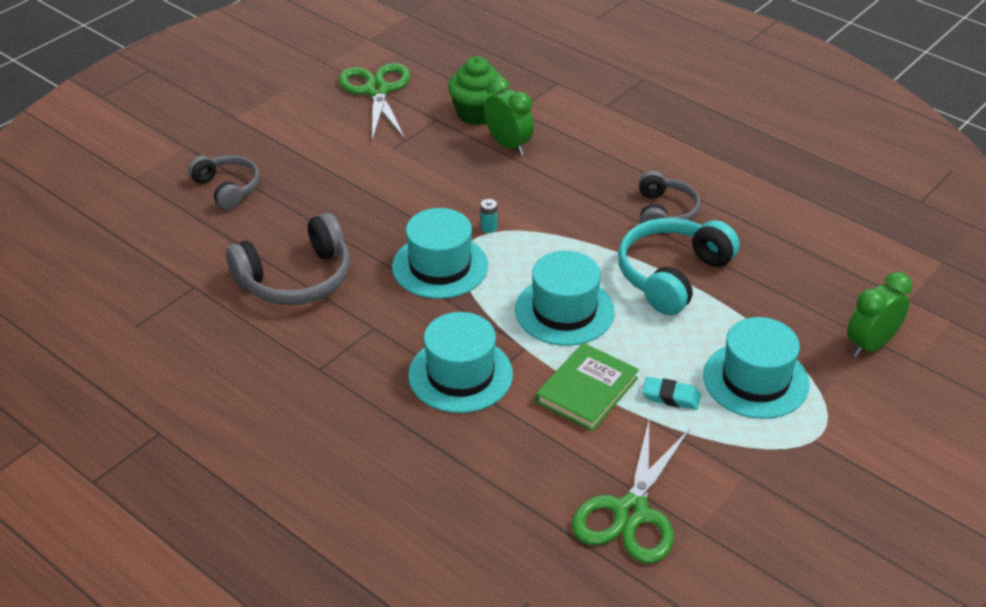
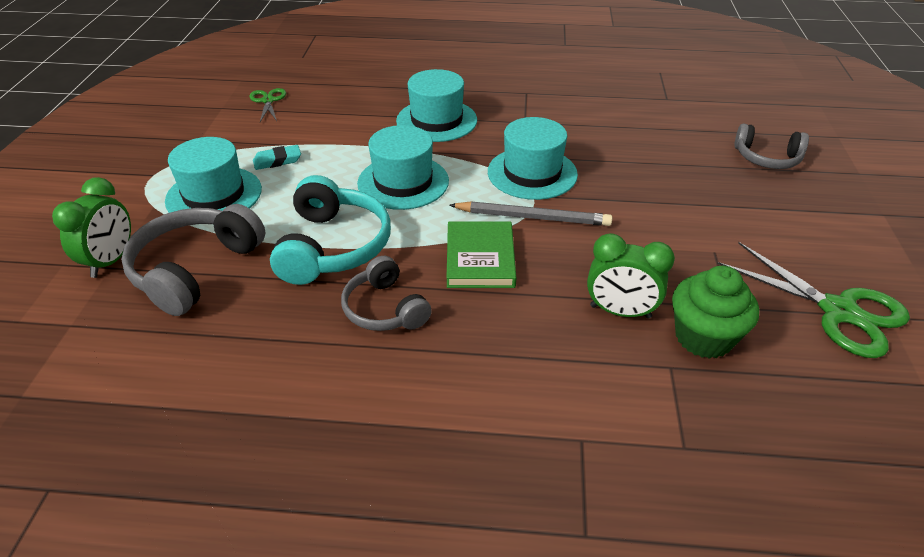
camera: 145 degrees right, 0 degrees up
grey headphones [226,213,350,305] -> grey headphones moved to [121,204,265,316]
turquoise battery [481,199,497,233] -> grey pencil [450,201,612,226]
green book [536,343,639,431] -> green book moved to [446,222,516,288]
green scissors [572,421,690,563] -> green scissors [250,88,286,122], size x0.53

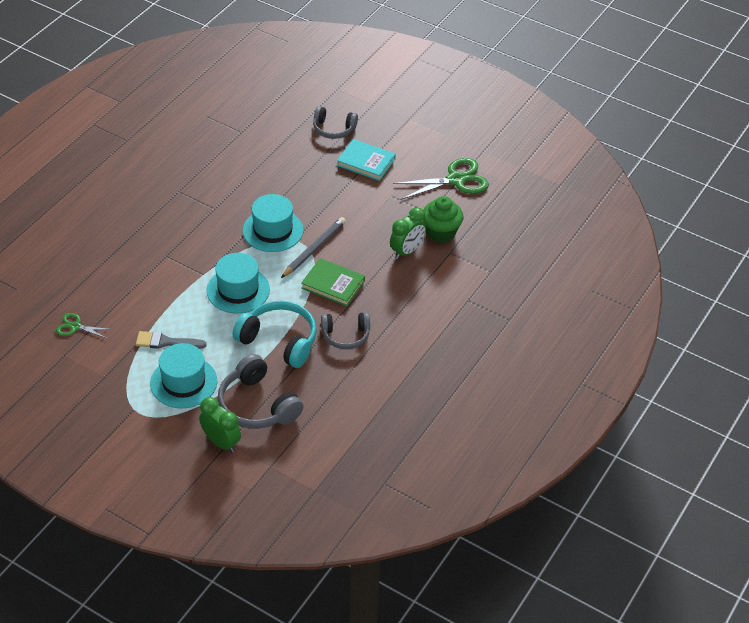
camera: 65 degrees left, 5 degrees up
turquoise eraser [253,145,301,170] -> grey brush [136,331,207,349]
turquoise hat [396,69,477,142] -> none
grey headphones [734,124,809,169] -> grey headphones turned 60 degrees clockwise [313,106,358,139]
none -> turquoise book [337,139,396,181]

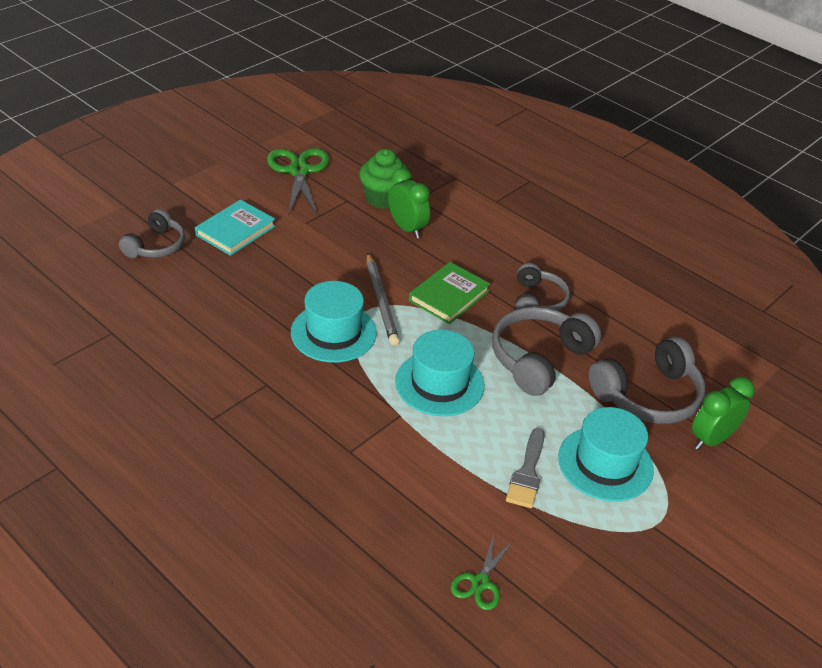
camera: 80 degrees left, 5 degrees down
turquoise headphones [233,301,317,368] -> grey headphones [492,307,601,396]
grey pencil [281,217,346,278] -> grey pencil turned 150 degrees counterclockwise [367,253,400,345]

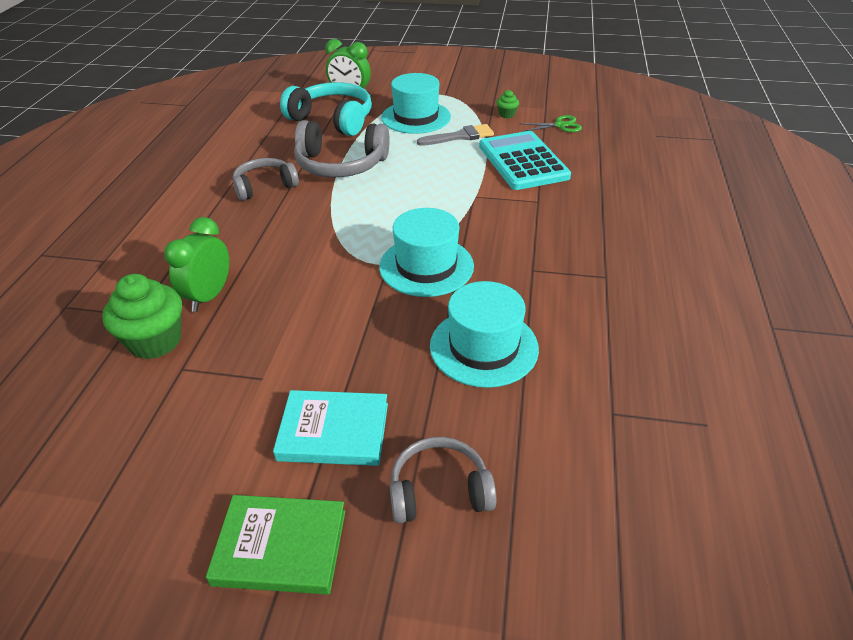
camera: 120 degrees left, 0 degrees up
green scissors [267,148,329,216] -> none
grey pencil [367,253,400,345] -> none
turquoise hat [395,330,485,416] -> turquoise hat moved to [430,281,539,388]
green book [409,262,490,324] -> green book moved to [206,495,345,595]
grey headphones [589,337,706,424] -> turquoise headphones [280,82,372,136]
none -> turquoise calculator [479,131,571,190]
none -> green cupcake [497,90,519,118]

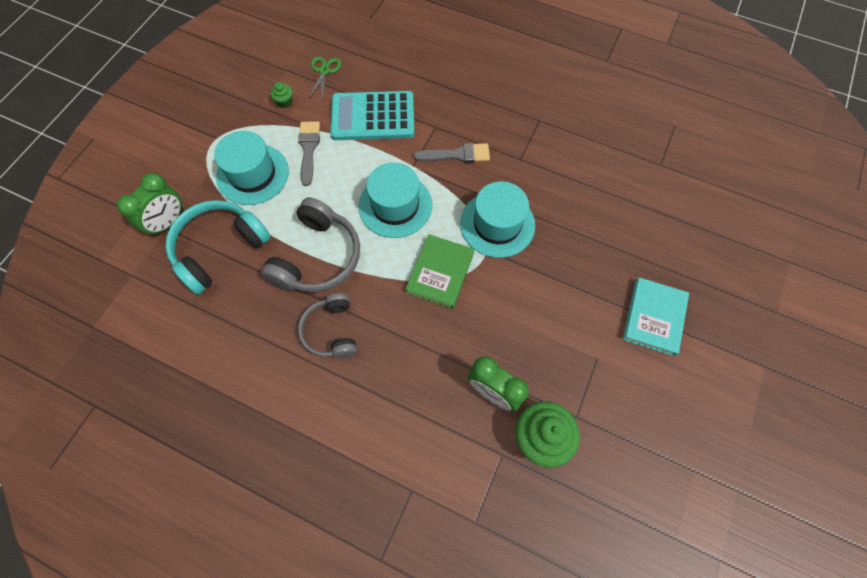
camera: 75 degrees left, 25 degrees up
green book [206,495,345,595] -> green book moved to [406,234,474,309]
grey headphones [390,437,497,524] -> none
turquoise hat [430,281,539,388] -> turquoise hat moved to [359,162,432,238]
none -> grey brush [414,143,490,163]

